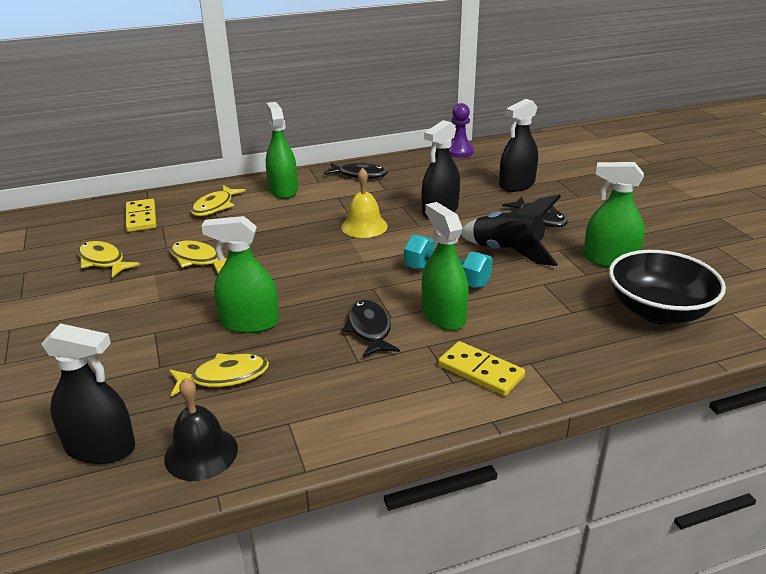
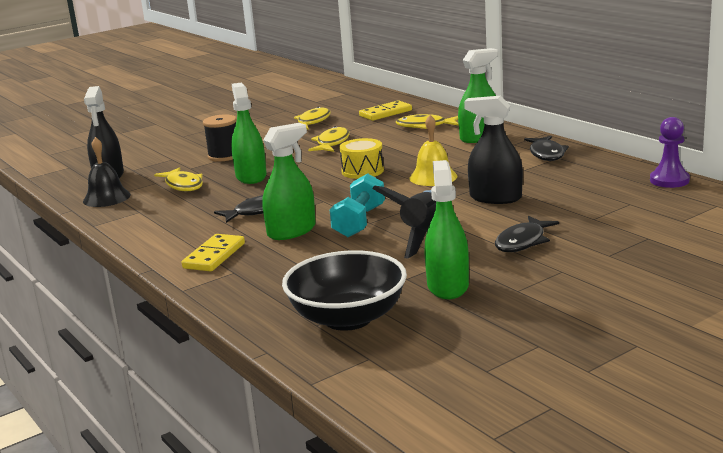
camera: 75 degrees right, 10 degrees down
black spray bottle [499,99,538,192] -> none
none -> black spool [203,114,237,162]
none -> yellow drum [339,138,384,179]

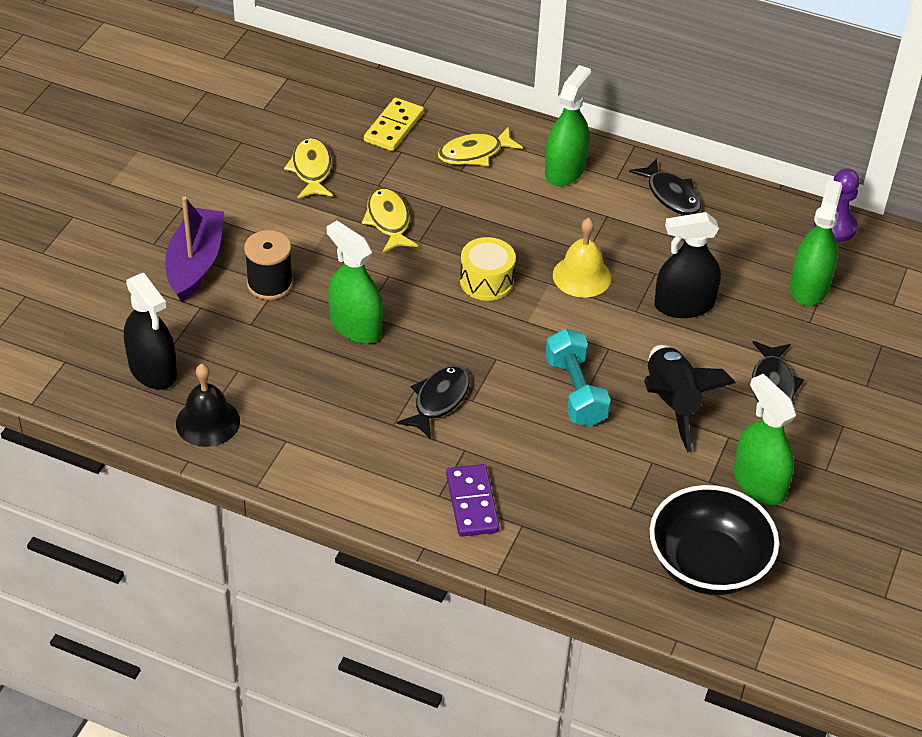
camera: 35 degrees left, 25 degrees up
yellow fish [154,167,203,191] -> none
yellow domino [182,234,245,271] -> purple domino [446,464,500,537]
green spray bottle [262,123,316,240] -> green spray bottle moved to [790,179,842,306]
none -> purple boat [165,197,224,302]

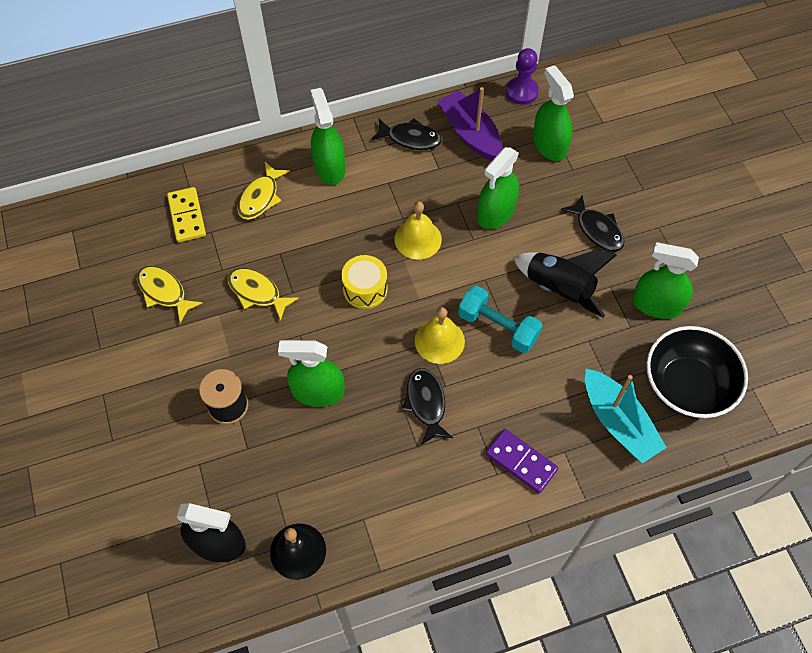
camera: 40 degrees left, 15 degrees up
purple boat [165,197,224,302] -> purple boat moved to [438,87,503,161]
black spray bottle [654,212,721,318] -> green spray bottle [477,147,519,229]
none -> yellow bell [415,307,465,364]
none -> turquoise boat [585,369,667,463]

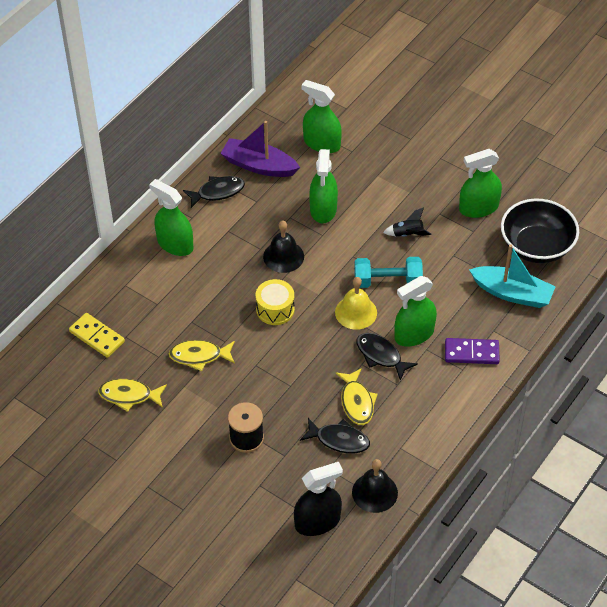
camera: 35 degrees left, 10 degrees down
yellow fish [237,162,290,220] -> yellow fish moved to [335,368,378,425]
green spray bottle [278,340,345,407] -> green spray bottle moved to [394,276,437,347]
yellow bell [394,202,442,260] -> black bell [263,221,304,273]
purple pawn [506,48,539,105] -> none
black rocket [513,250,617,318] -> black rocket [383,207,431,237], size x0.53
black fish [561,195,624,251] -> black fish moved to [300,418,370,454]

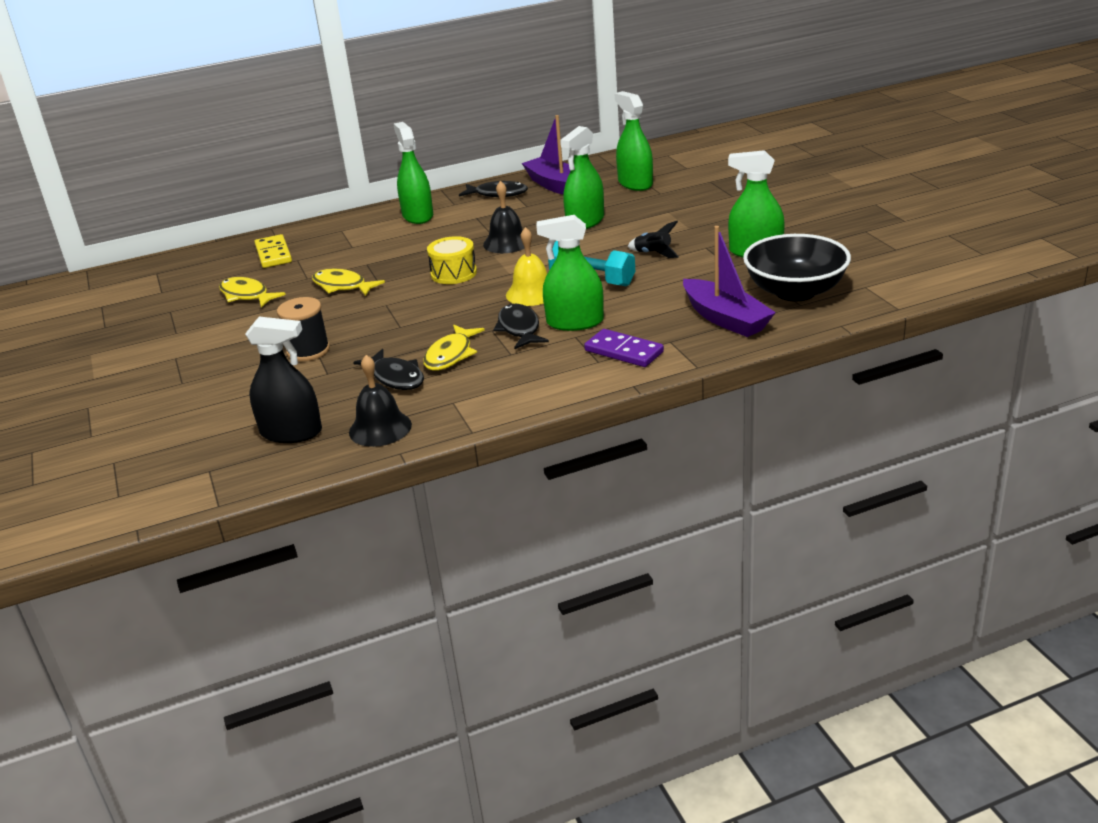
camera: 35 degrees right, 20 degrees down
turquoise boat [469,245,556,308] -> purple boat [683,226,776,337]

